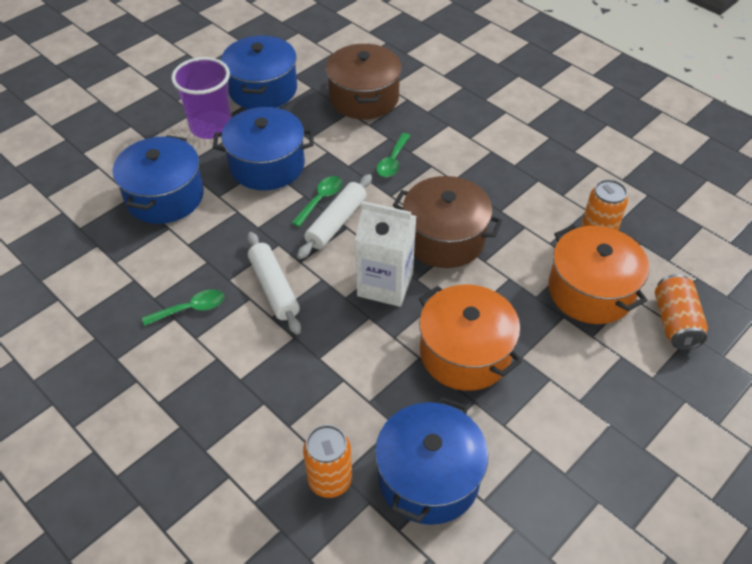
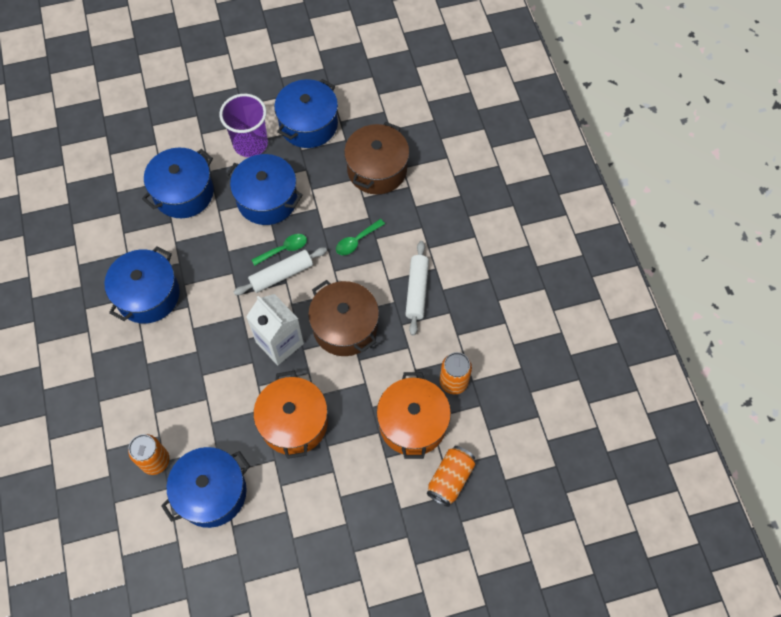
camera: 30 degrees right, 15 degrees up
green spoon [142,290,224,326] -> blue pot [104,246,180,323]
white rolling pin [247,232,301,334] -> white rolling pin moved to [405,241,429,336]

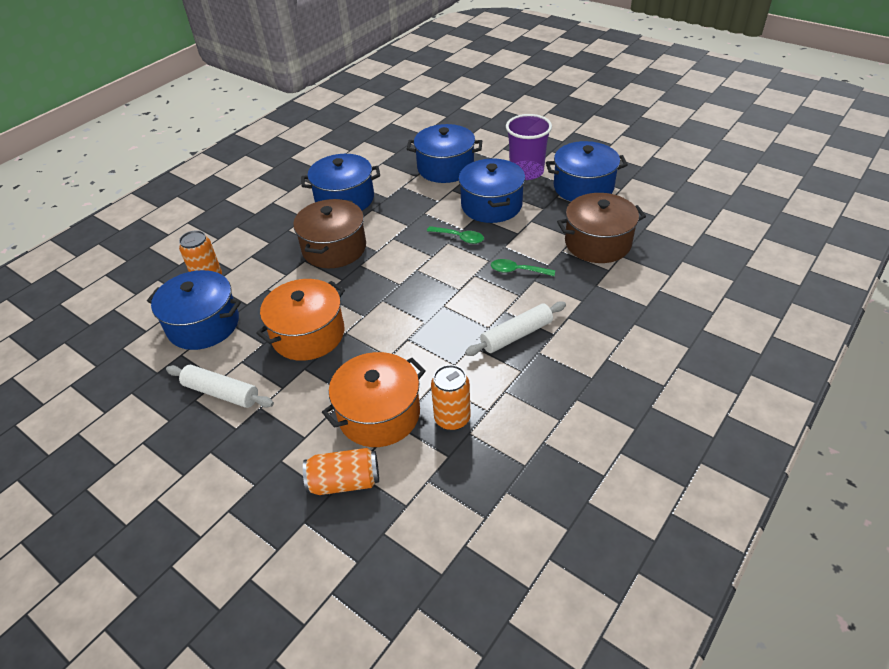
camera: 55 degrees right, 20 degrees down
white rolling pin [234,247,327,295] -> white rolling pin moved to [166,365,274,408]
white carton [246,294,304,365] -> none
brown pot [308,280,379,356] -> brown pot moved to [293,199,366,268]

